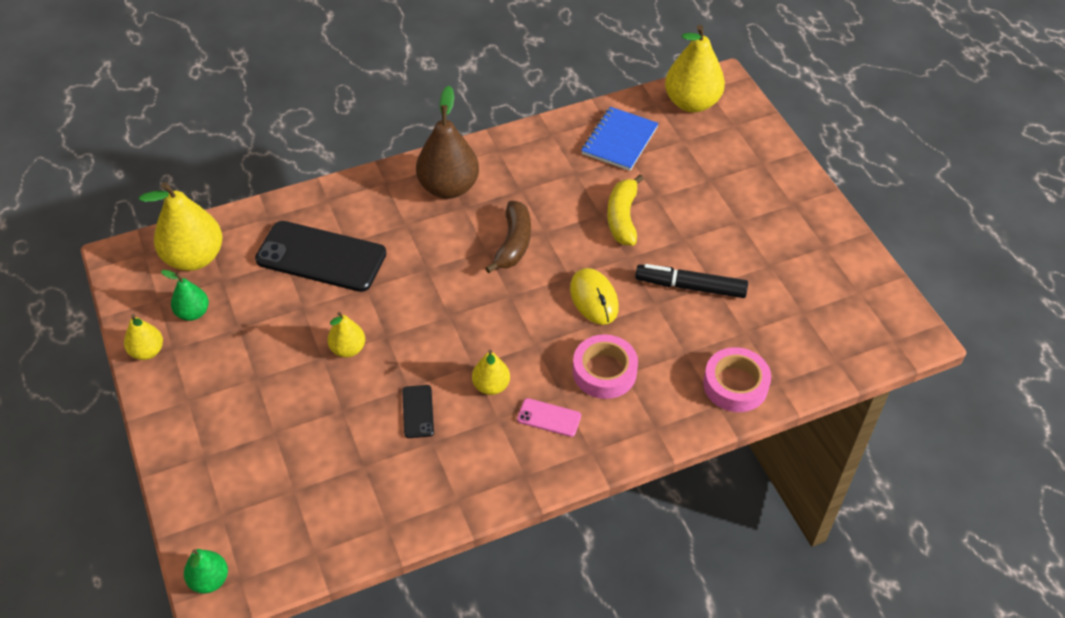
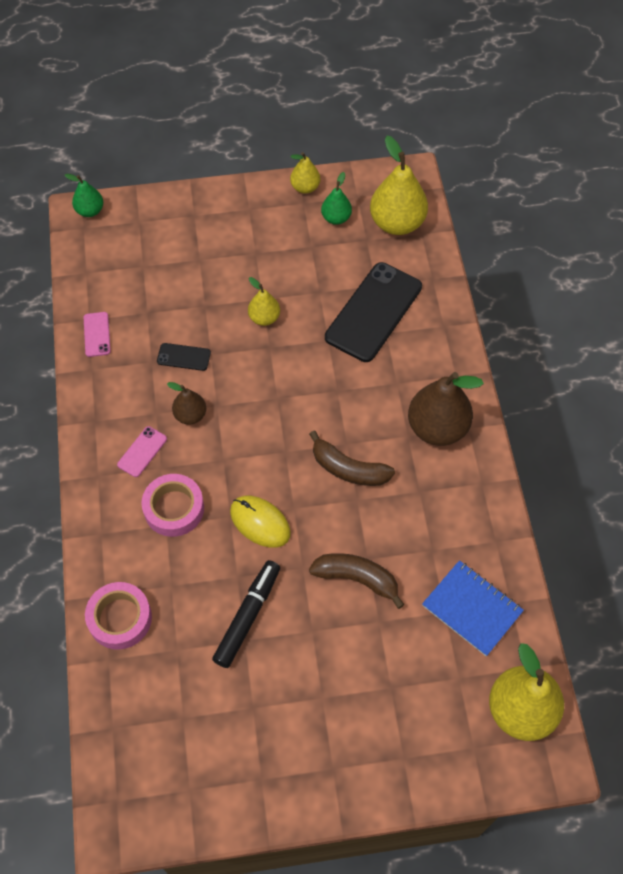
camera: 105 degrees right, 10 degrees up
yellow pear [472,350,510,395] -> brown pear [167,382,206,425]
yellow mouse [570,268,619,325] -> yellow mouse turned 45 degrees clockwise [230,496,291,548]
yellow banana [607,174,644,246] -> brown banana [309,553,404,609]
none -> pink phone [84,312,111,357]

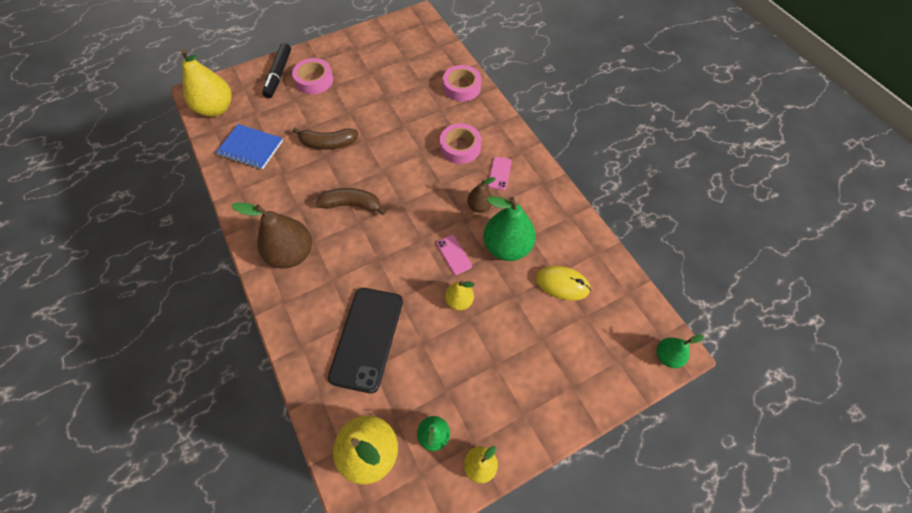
camera: 160 degrees right, 0 degrees up
pink phone [84,312,111,357] -> pink phone moved to [436,235,472,275]
black phone [157,343,211,371] -> green pear [484,196,536,261]
black marker [212,560,280,668] -> black marker moved to [262,43,291,98]
yellow mouse [230,496,291,548] -> yellow mouse moved to [536,266,591,301]
none -> pink tape [292,58,333,94]

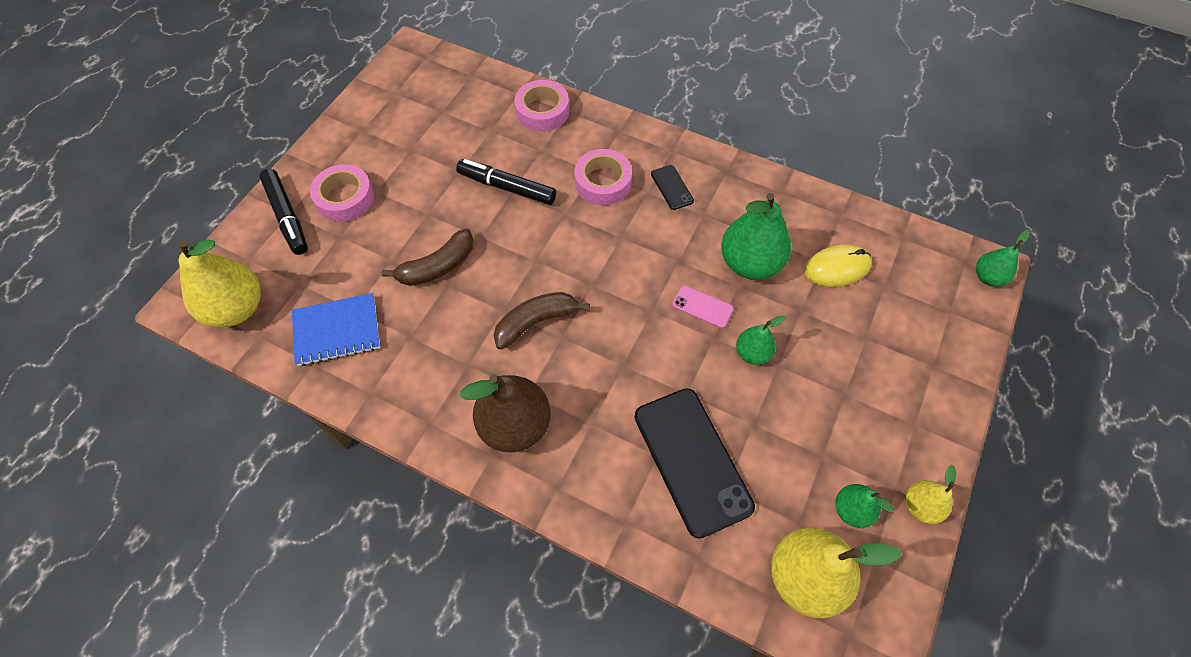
camera: 35 degrees left, 0 degrees up
yellow pear [445,280,475,311] -> green pear [736,315,786,365]
brown pear [467,177,496,213] -> none
pink phone [488,157,512,190] -> black phone [651,165,694,210]
none -> black marker [456,159,556,205]

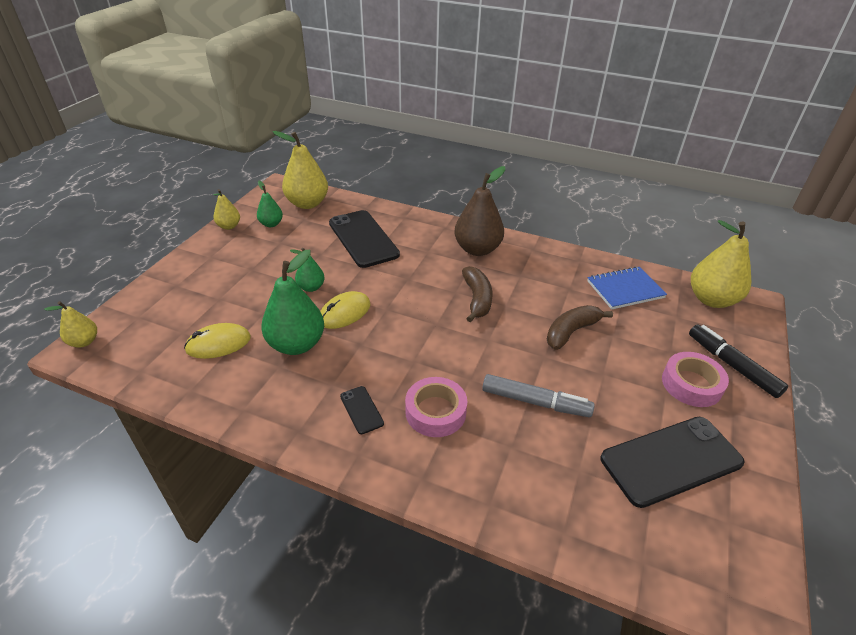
camera: 175 degrees right, 20 degrees down
black marker [456,159,556,205] -> grey marker [482,374,595,417]
brown banana [493,292,590,350] -> brown banana turned 60 degrees counterclockwise [462,266,492,322]
pink tape [514,80,569,132] -> none
pink phone [672,285,734,328] -> yellow mouse [320,291,370,329]
green pear [976,230,1030,286] -> yellow pear [44,301,97,348]
none -> black phone [601,417,744,508]

